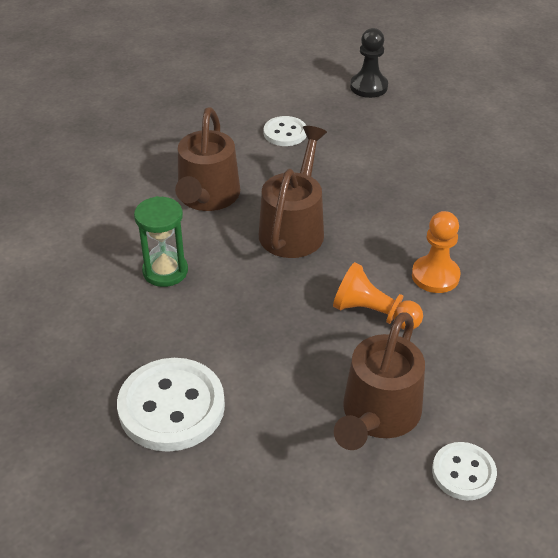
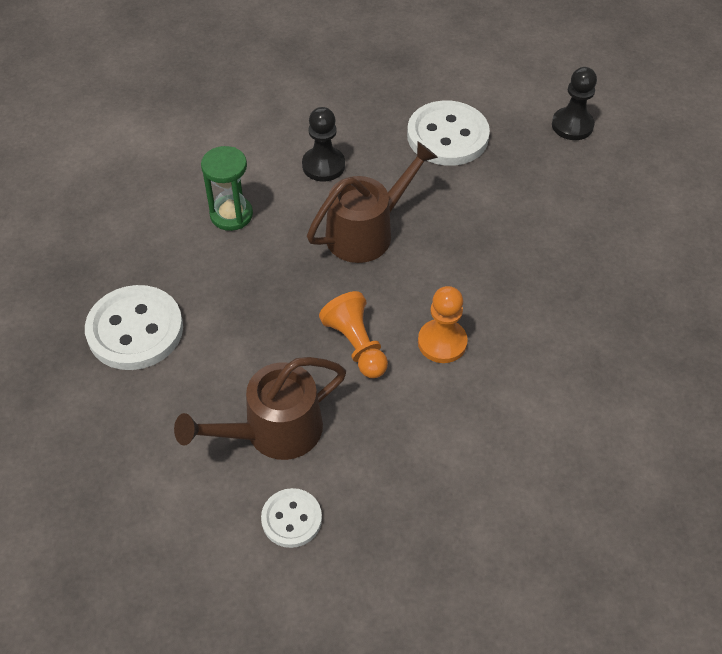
camera: 35 degrees right, 10 degrees up
brown watering can [175,107,240,211] -> black pawn [302,107,345,181]
white button [264,116,306,146] -> white button [407,101,490,166], size x1.79

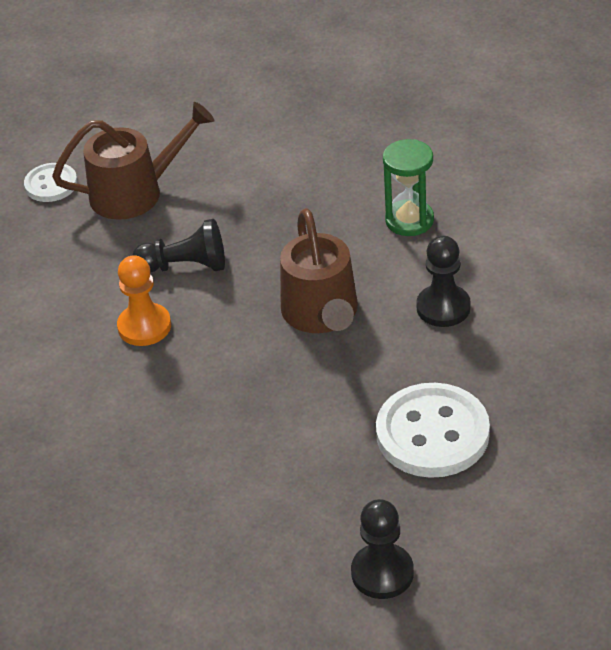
camera: 120 degrees right, 10 degrees down
white button [85,285,183,370] -> none
brown watering can [174,357,346,460] -> brown watering can turned 75 degrees clockwise [52,102,214,220]
orange pawn [319,291,388,378] -> black pawn [132,219,225,273]

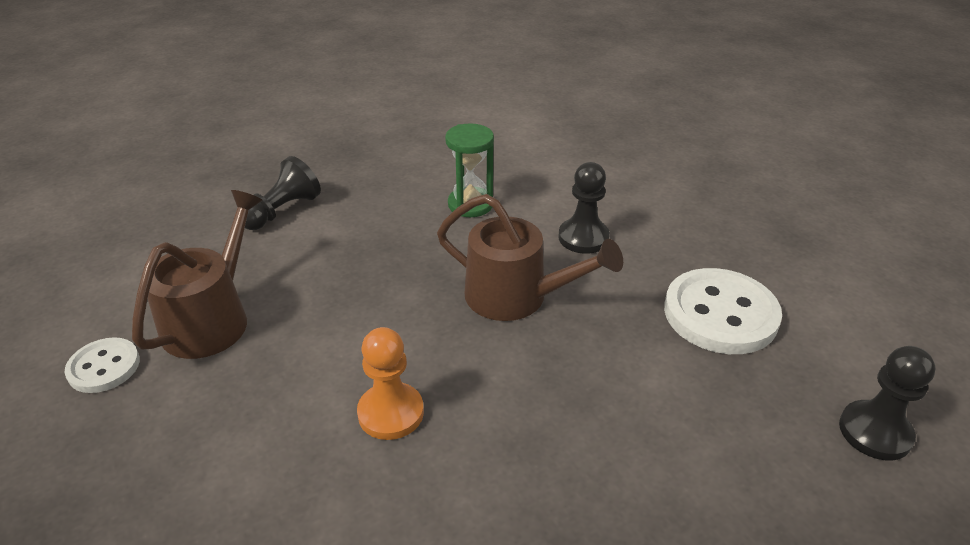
camera: 55 degrees left, 5 degrees down
black pawn [132,219,225,273] -> black pawn moved to [245,156,321,230]

